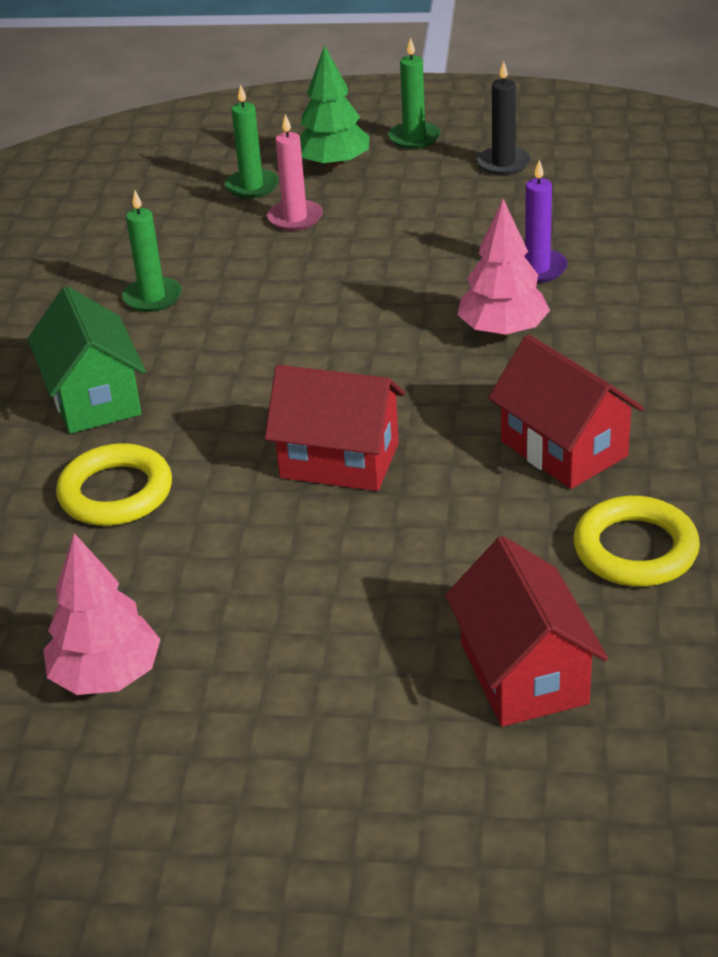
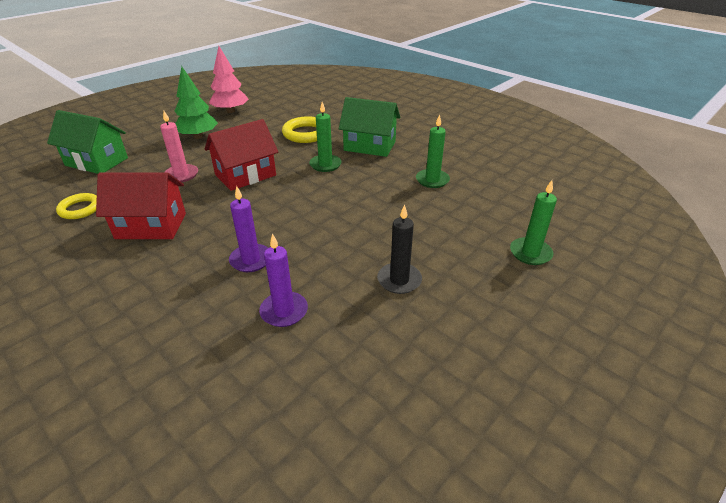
camera: 125 degrees right, 0 degrees up
pink candle [267,114,323,231] -> pink candle moved to [160,111,198,182]
green tree [300,45,370,169] -> green tree moved to [175,66,218,139]
green candle [388,37,440,149] -> green candle moved to [309,102,342,172]
red house [445,536,608,727] -> green house [47,110,128,174]
pink tree [457,199,550,337] -> purple candle [229,186,268,272]
black candle [477,61,531,175] -> black candle moved to [377,204,422,294]
yellow ring [574,496,700,587] -> yellow ring [56,193,97,219], size x0.66

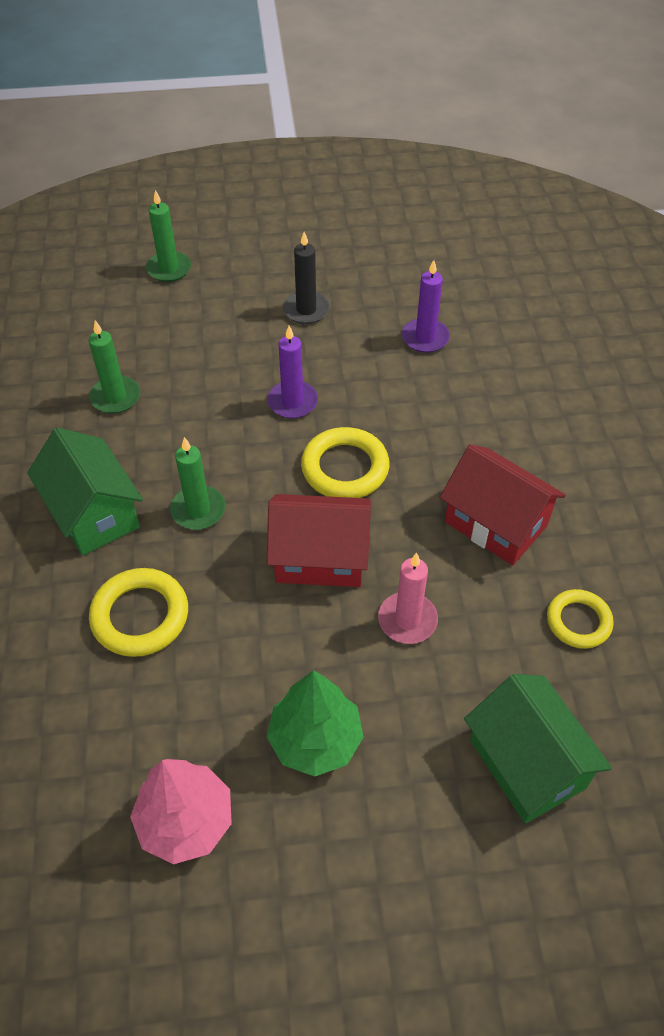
camera: 140 degrees left, 15 degrees up
purple candle [229,186,268,272] -> purple candle moved to [267,326,318,419]
none -> yellow ring [301,427,390,498]

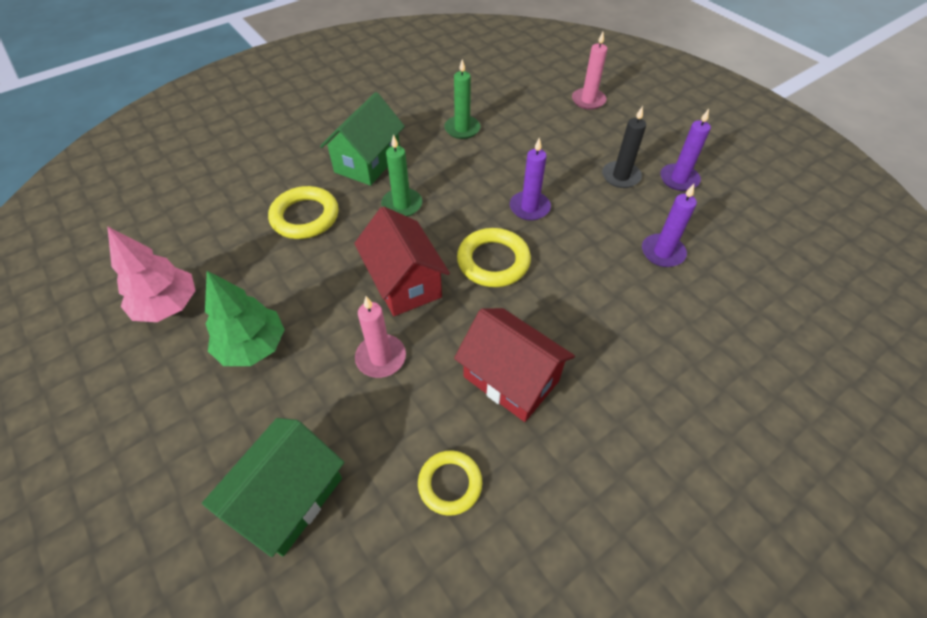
camera: 60 degrees right, 0 degrees up
green candle [146,190,191,282] -> pink candle [572,32,607,110]
red house [440,444,566,565] -> red house turned 60 degrees counterclockwise [454,308,575,422]
none -> purple candle [660,109,711,191]

